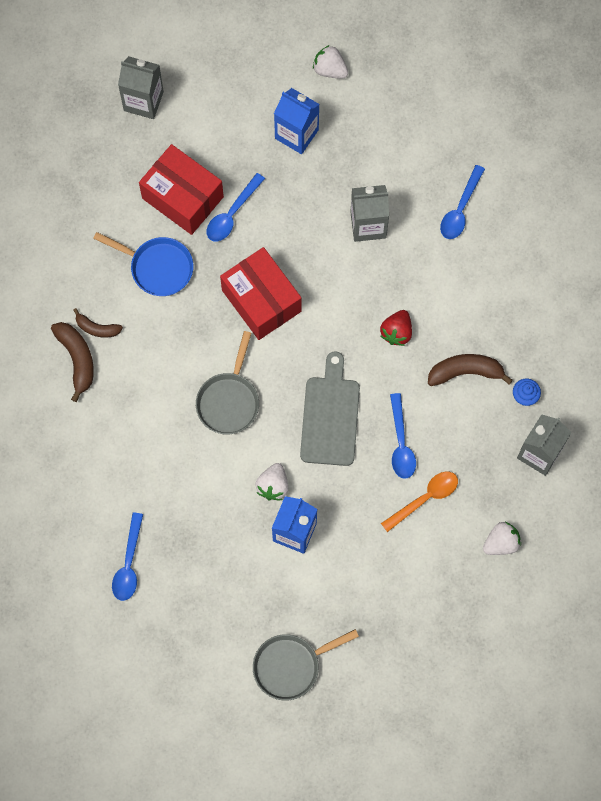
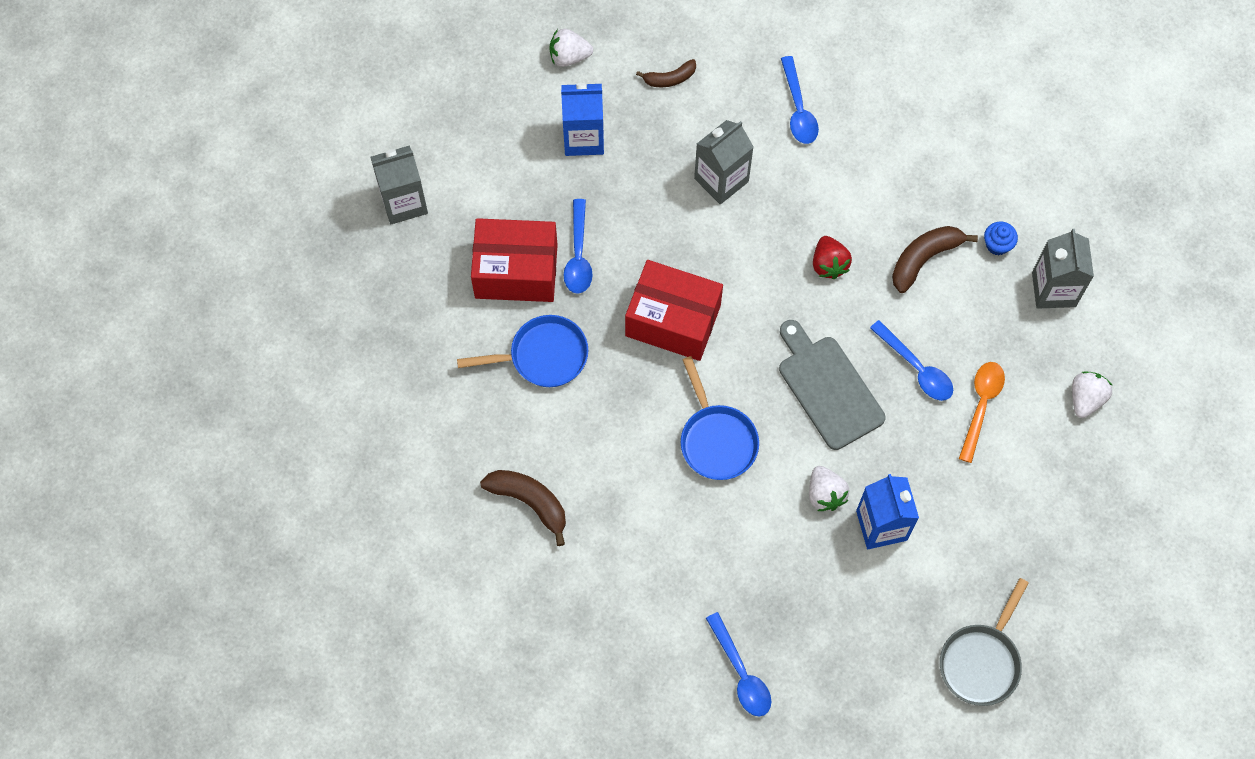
camera: 35 degrees left, 5 degrees down
brown banana [73,308,123,338] -> brown banana moved to [636,59,696,87]
grey pan [196,331,259,434] -> blue pan [681,356,759,480]

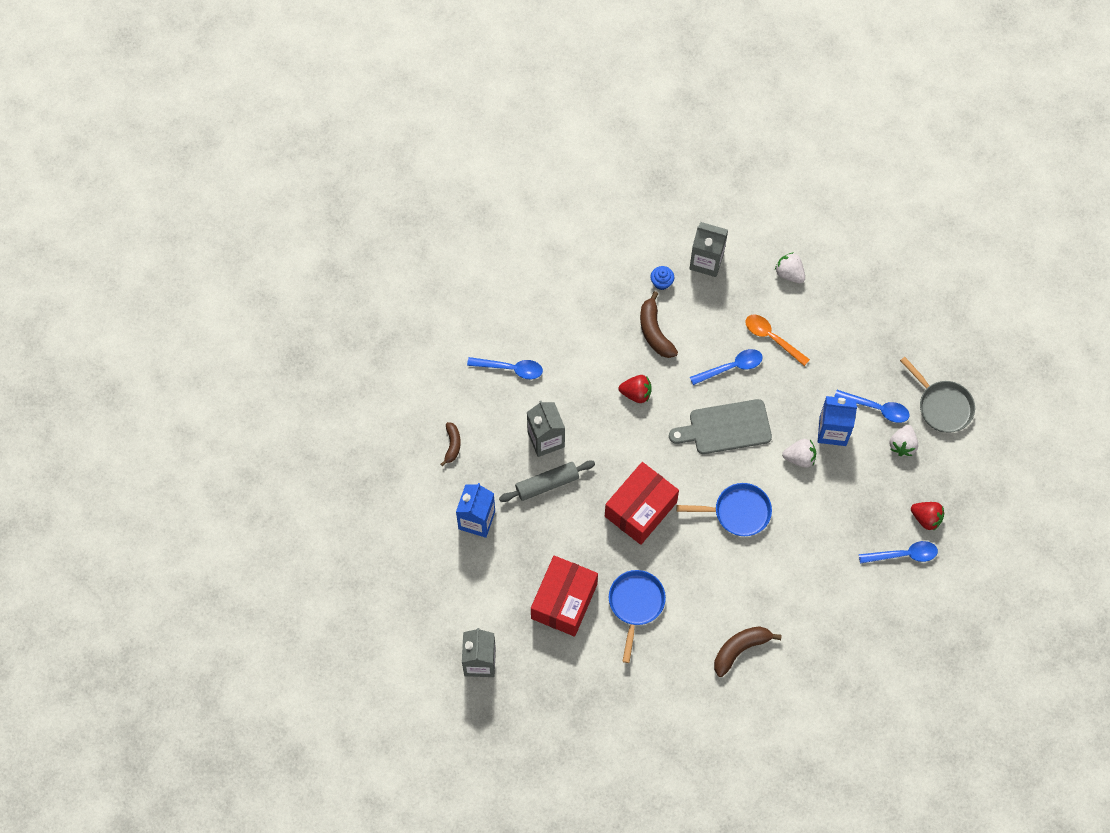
camera: 70 degrees left, 0 degrees up
white strawberry [549,29,593,67] -> white strawberry moved to [889,425,918,456]
blue spoon [564,199,593,294] -> blue spoon moved to [834,390,910,423]
none -> grey rolling pin [499,461,595,502]
none -> red strawberry [911,502,944,531]

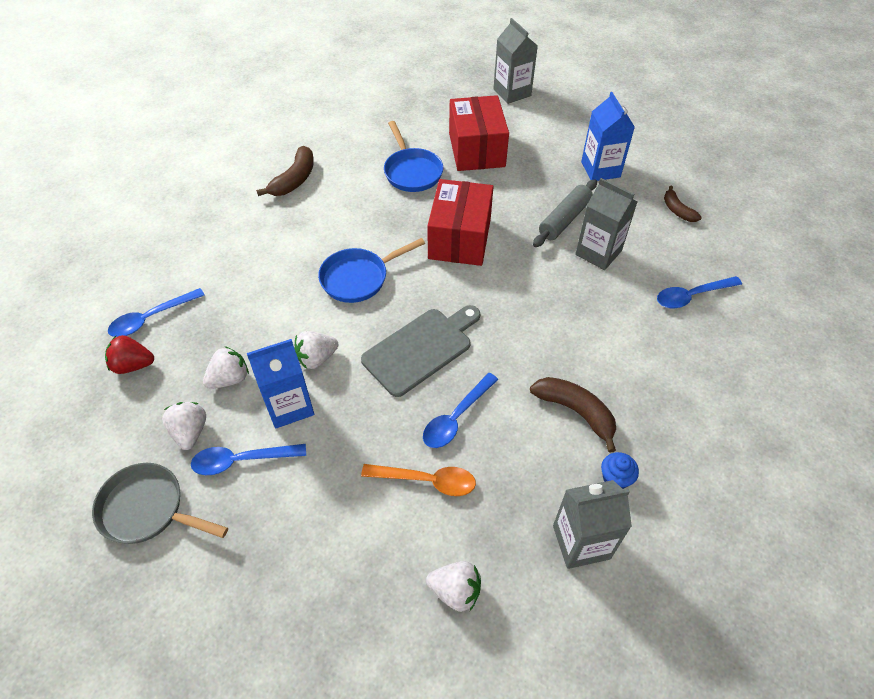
camera: 150 degrees right, 15 degrees down
red strawberry [618,375,652,403] -> none
none -> white strawberry [203,346,249,389]

